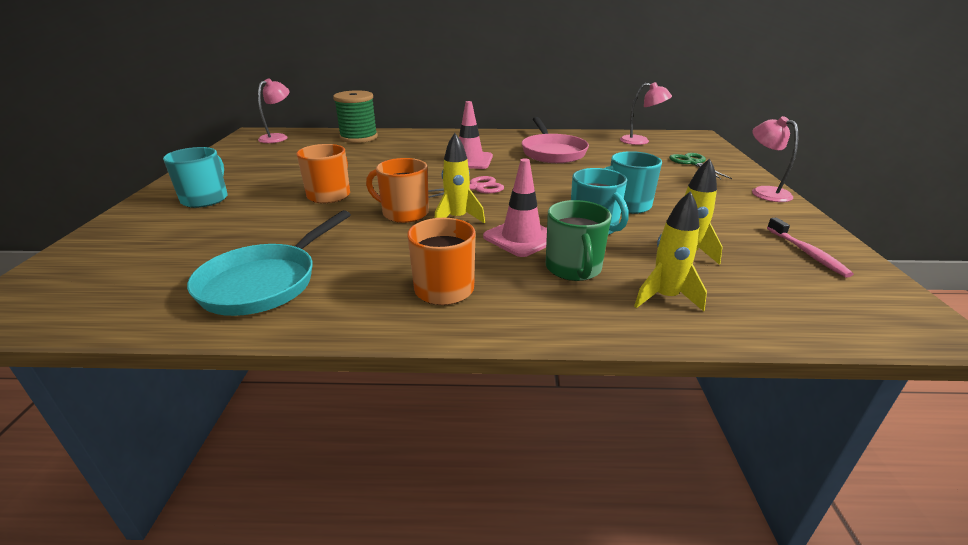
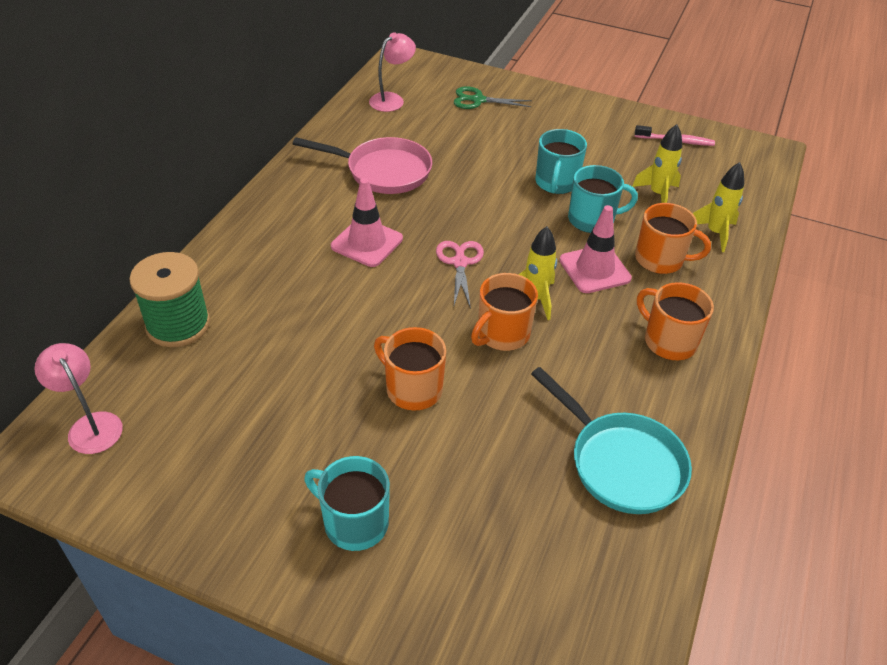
camera: 70 degrees left, 15 degrees up
green mug [546,200,611,281] -> orange mug [635,203,711,274]
pink lamp [752,116,798,202] -> none

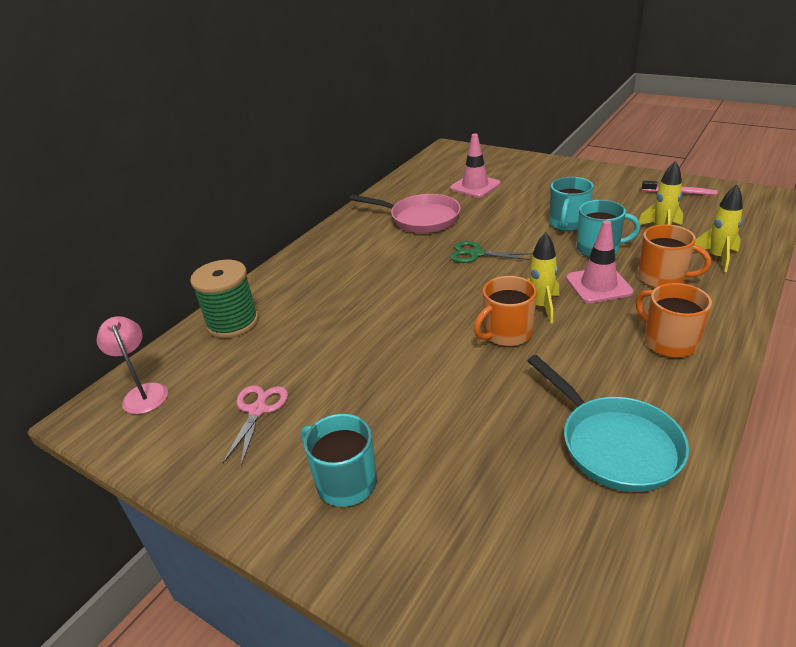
camera: 15 degrees right, 10 degrees down
pink traffic cone [331,178,403,267] -> pink traffic cone moved to [450,133,501,198]
pink lamp [369,32,416,112] -> none
orange mug [374,327,446,410] -> none
pink scissors [436,241,484,309] -> pink scissors moved to [222,385,288,466]
green scissors [453,86,532,109] -> green scissors moved to [450,241,532,263]

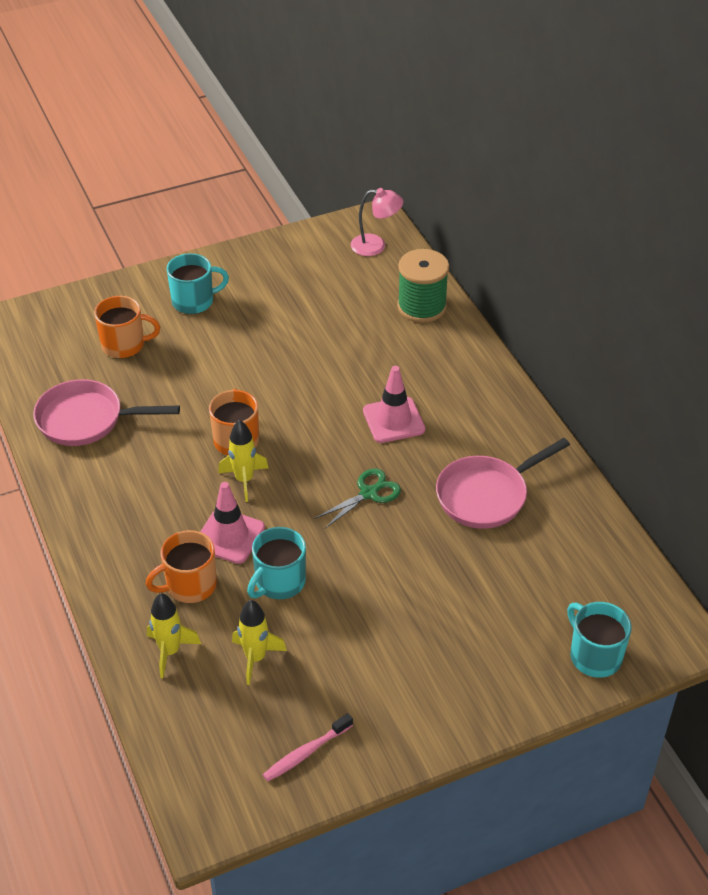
camera: 120 degrees right, 10 degrees up
pink scissors [222,385,288,466] -> none
pink traffic cone [450,133,501,198] -> pink traffic cone moved to [363,366,425,443]
turquoise pan [527,355,689,492] -> pink pan [33,379,180,446]
turquoise mug [549,177,594,231] -> turquoise mug moved to [567,602,632,678]
orange mug [636,283,712,358] -> orange mug moved to [94,296,160,358]

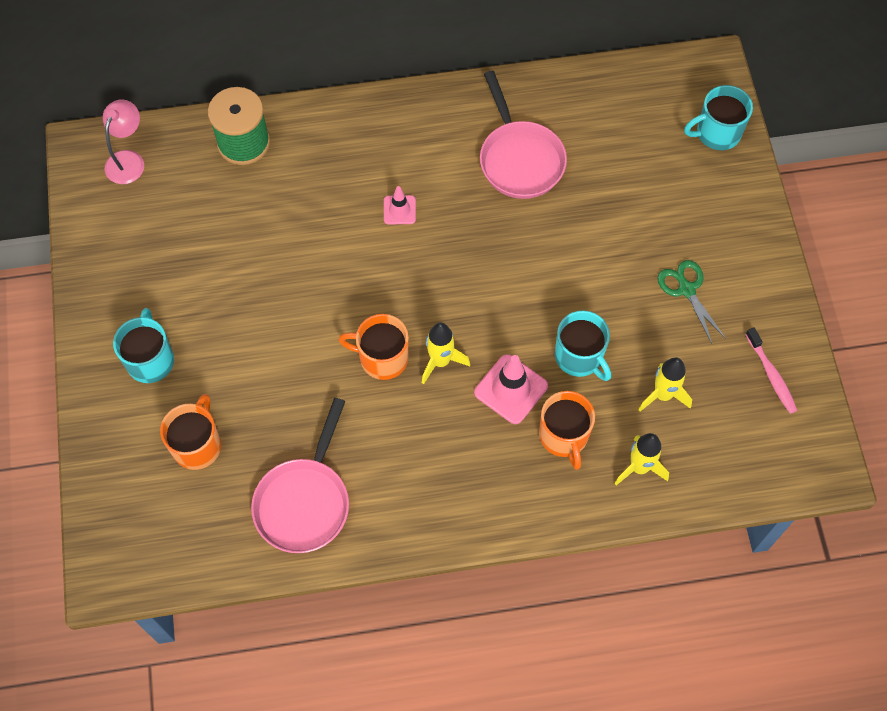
camera: 75 degrees left, 20 degrees up
green scissors [314,468,401,529] -> green scissors moved to [657,260,726,345]
pink traffic cone [363,366,425,443] -> pink traffic cone [384,186,416,224], size x0.59

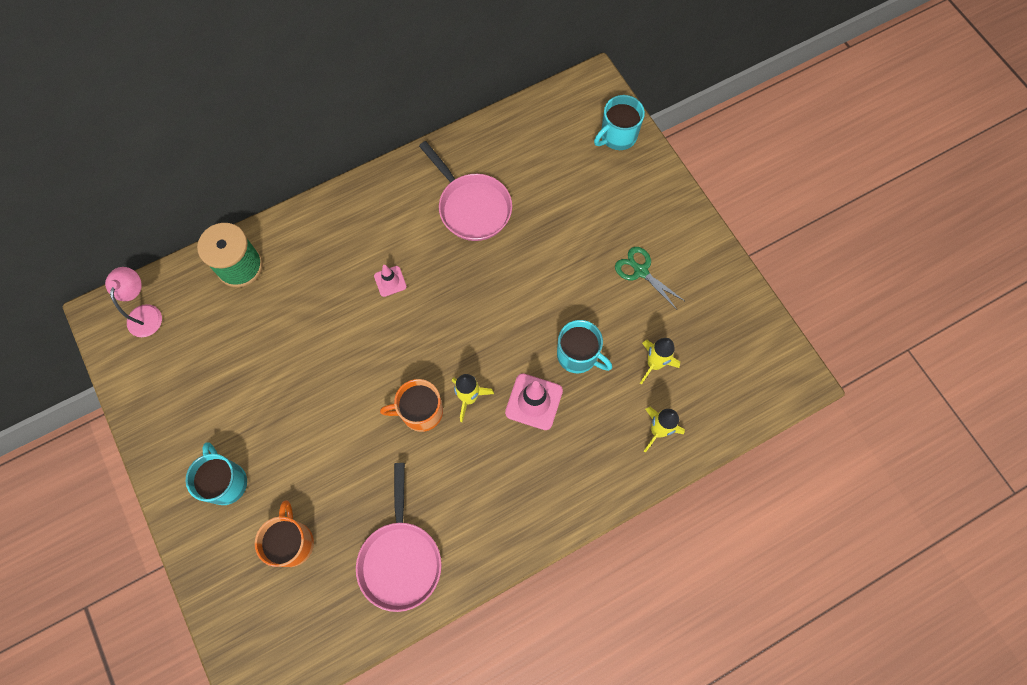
camera: 20 degrees left, 5 degrees up
orange mug [539,391,595,470] -> none
pink toothbrush [745,327,797,414] -> none

